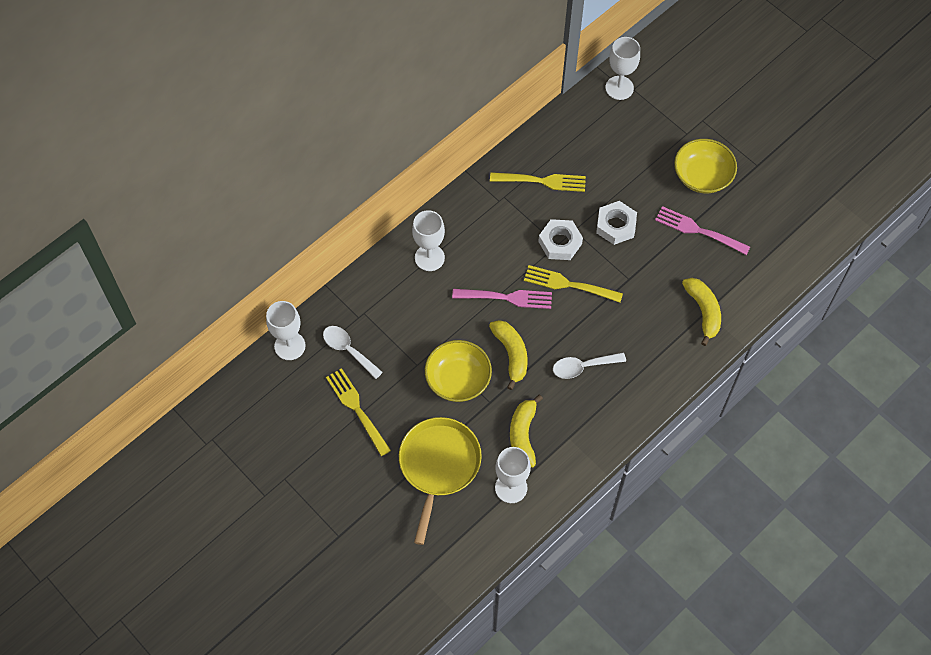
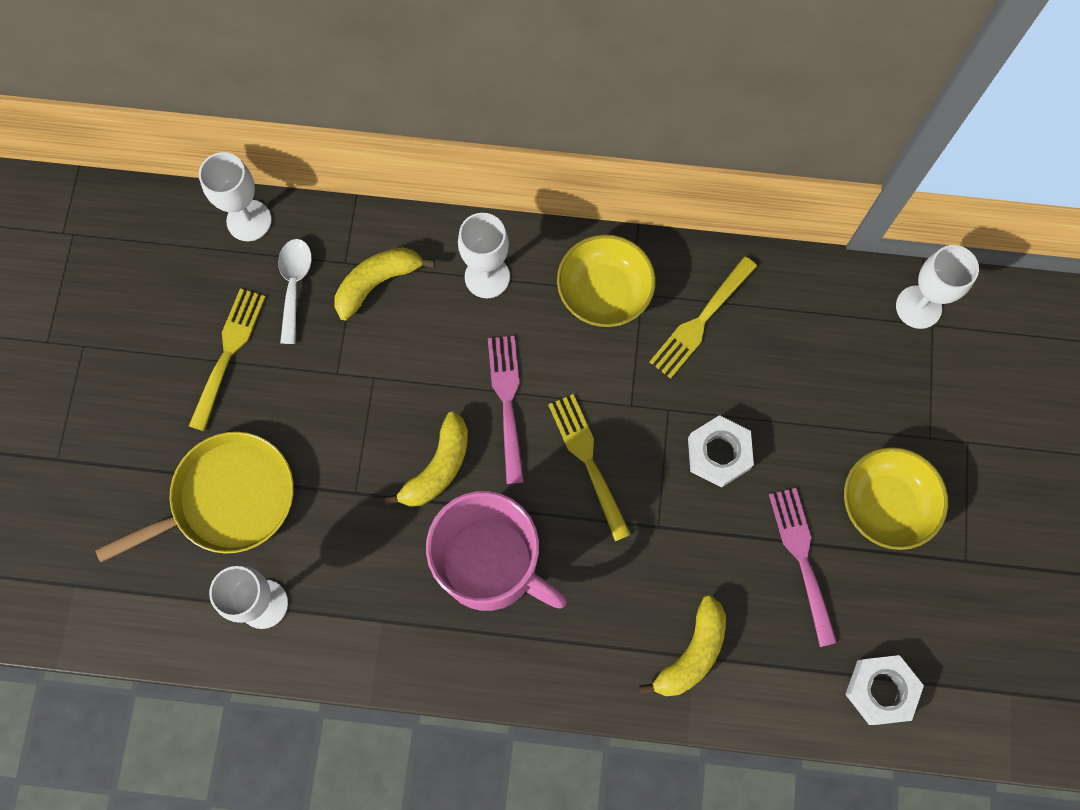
camera: 50 degrees right, 10 degrees up
yellow bowl [425,340,492,402] -> yellow bowl moved to [557,234,656,327]
pink fork [452,289,552,309] -> pink fork turned 150 degrees counterclockwise [488,336,524,484]
yellow fork [490,172,586,192] -> yellow fork turned 75 degrees clockwise [649,256,757,379]
yellow banana [510,395,543,468] -> yellow banana moved to [335,247,435,320]
white nut [538,219,583,260] -> white nut moved to [845,655,924,725]
white spoon [553,352,626,379] -> pink mug [426,491,567,611]

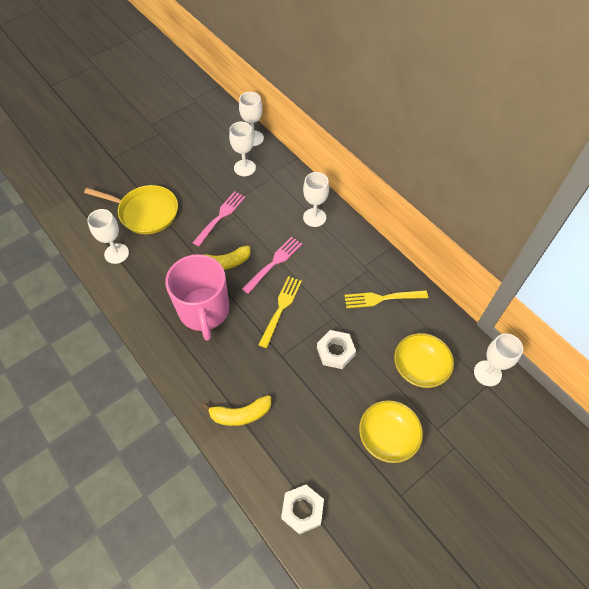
camera: 45 degrees right, 15 degrees down
yellow fork [189,289,265,431] -> none
white spoon [278,239,312,344] -> white goblet [229,121,256,176]
yellow banana [335,247,435,320] -> none
yellow bowl [557,234,656,327] -> yellow bowl moved to [394,333,454,388]
pink fork [769,488,837,647] -> pink fork moved to [192,191,246,247]

